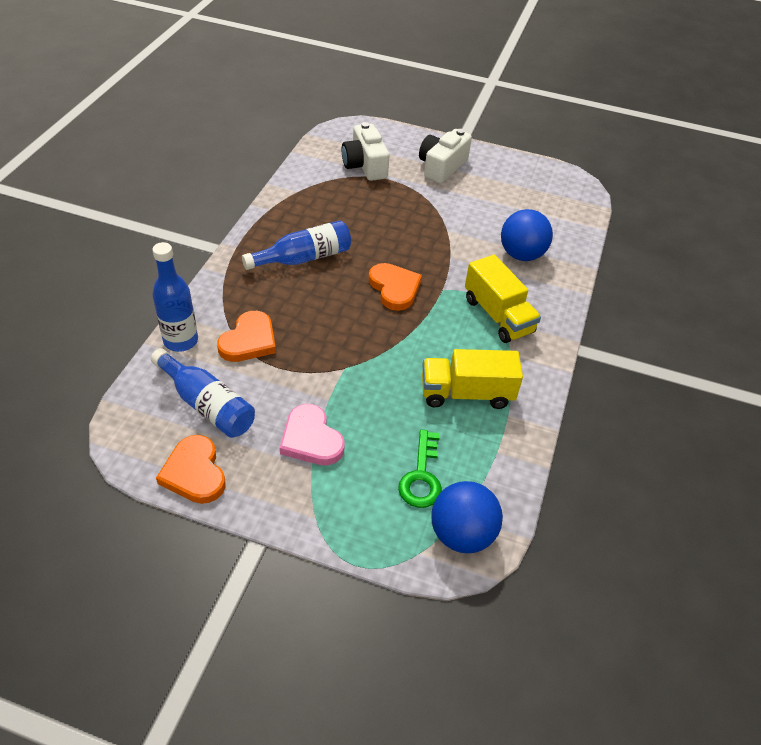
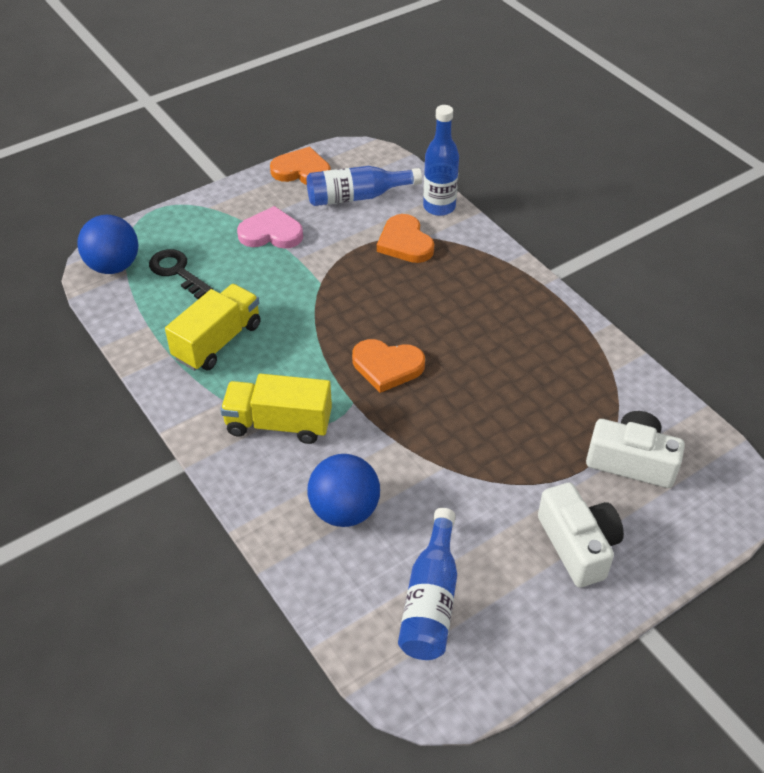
camera: 130 degrees right, 0 degrees up
blue bottle [242,220,351,270] -> blue bottle moved to [398,508,457,660]
green key [398,430,442,508] -> black key [149,249,214,299]

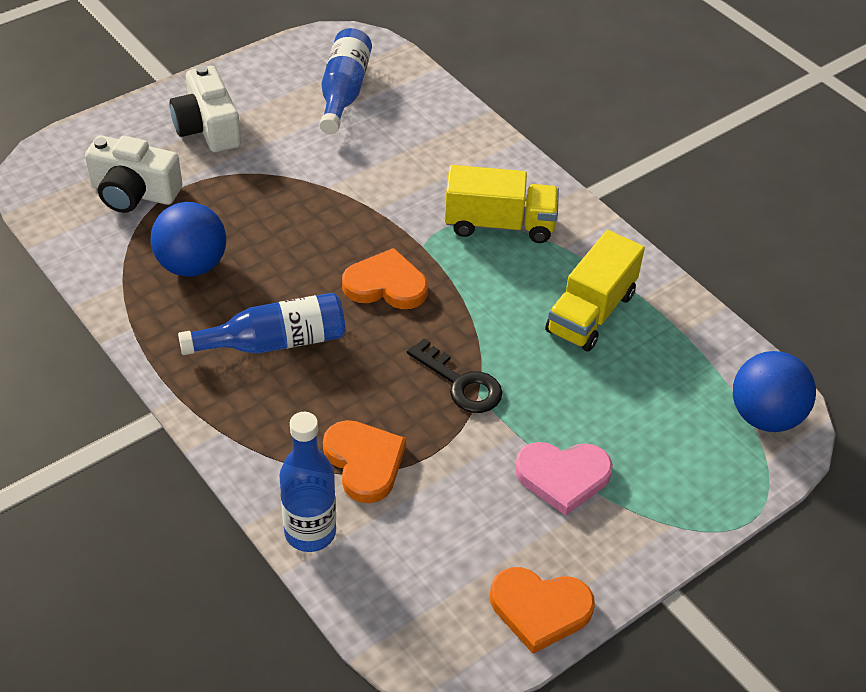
camera: 175 degrees right, 0 degrees up
black key [149,249,214,299] -> black key moved to [407,338,502,413]
blue bottle [307,166,422,206] -> blue bottle moved to [178,293,346,355]
blue ball [308,454,380,527] -> blue ball moved to [150,202,226,277]

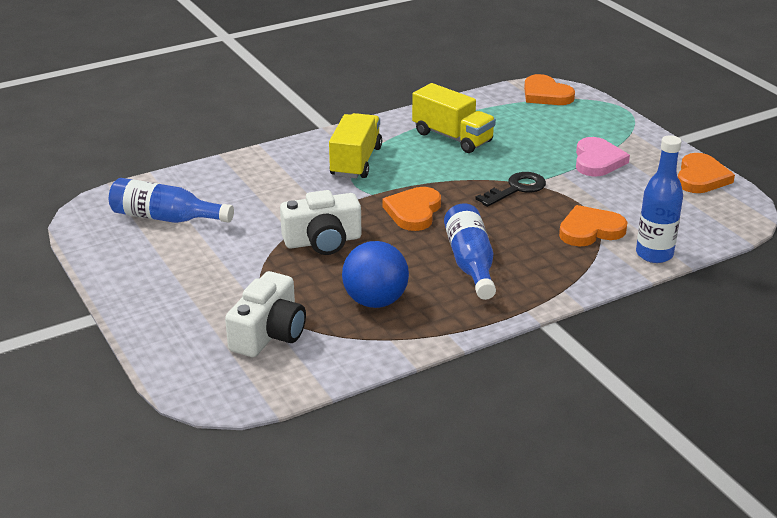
camera: 80 degrees left, 15 degrees down
white camera [170,65,241,152] -> white camera moved to [280,190,361,255]
blue ball [733,351,816,432] -> orange heart [524,74,575,105]

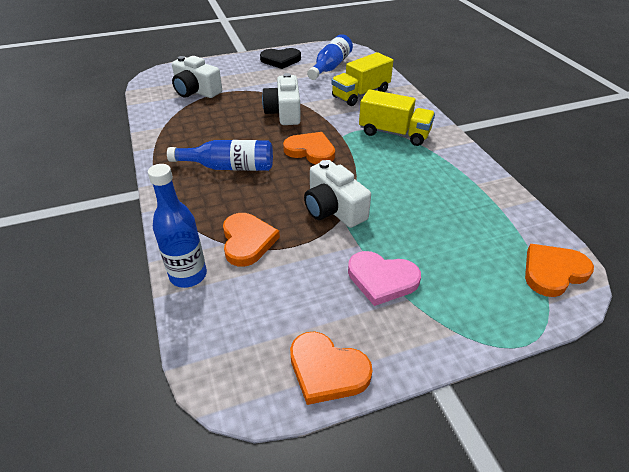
camera: 100 degrees right, 10 degrees up
blue ball [342,241,409,308] -> none
yellow truck [412,83,496,153] -> yellow truck moved to [331,52,393,106]
black key [476,172,546,207] -> white camera [304,160,371,228]
none -> black heart [260,48,301,69]

